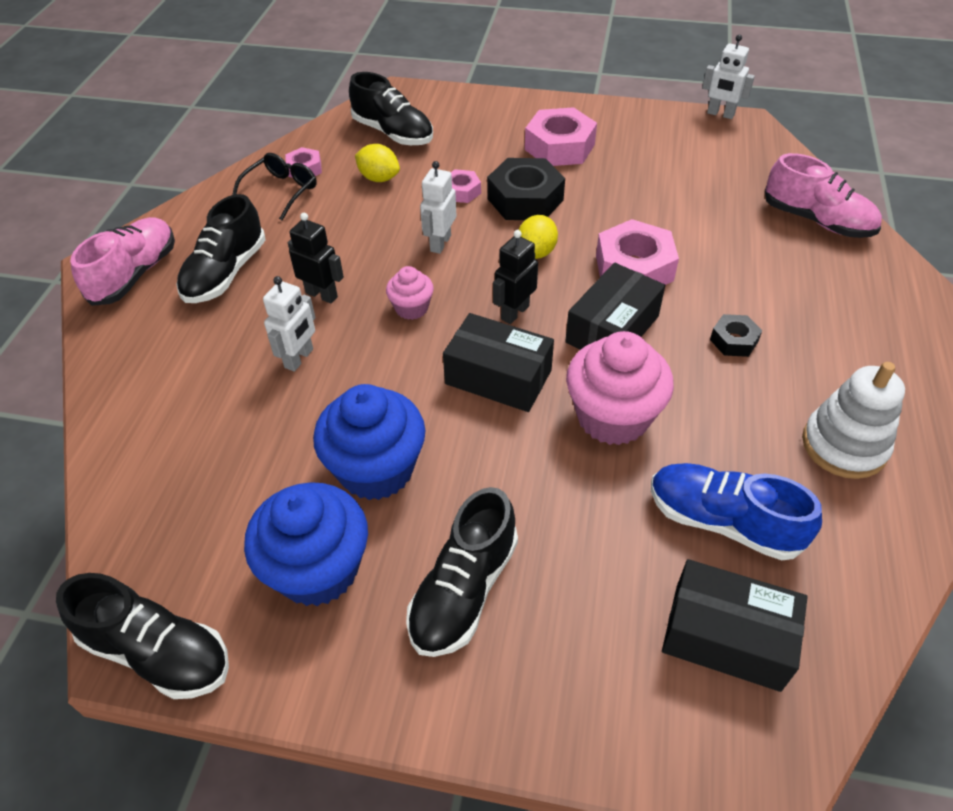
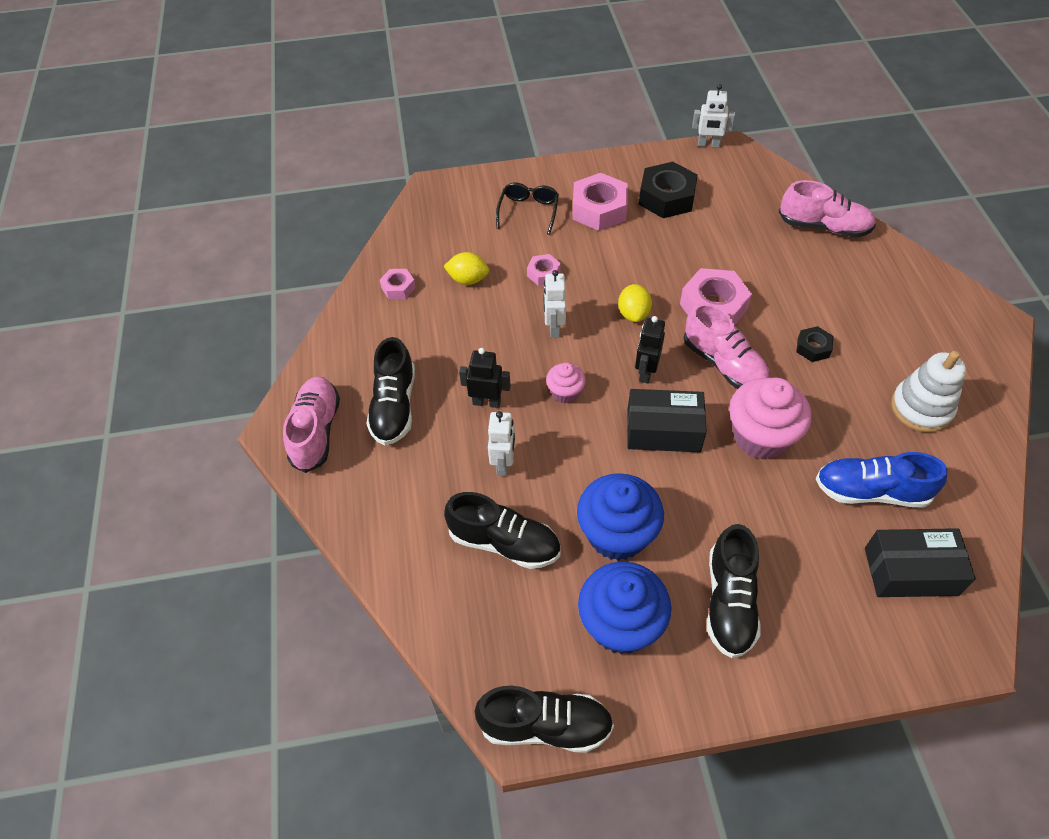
camera: 20 degrees left, 5 degrees up
black glasses [232,153,317,221] -> black glasses moved to [496,183,559,235]
black shoe [349,72,433,145] -> black shoe moved to [444,492,560,569]
black nut [487,158,565,220] -> black nut moved to [639,162,698,218]
black box [565,263,665,350] -> pink shoe [684,303,770,389]

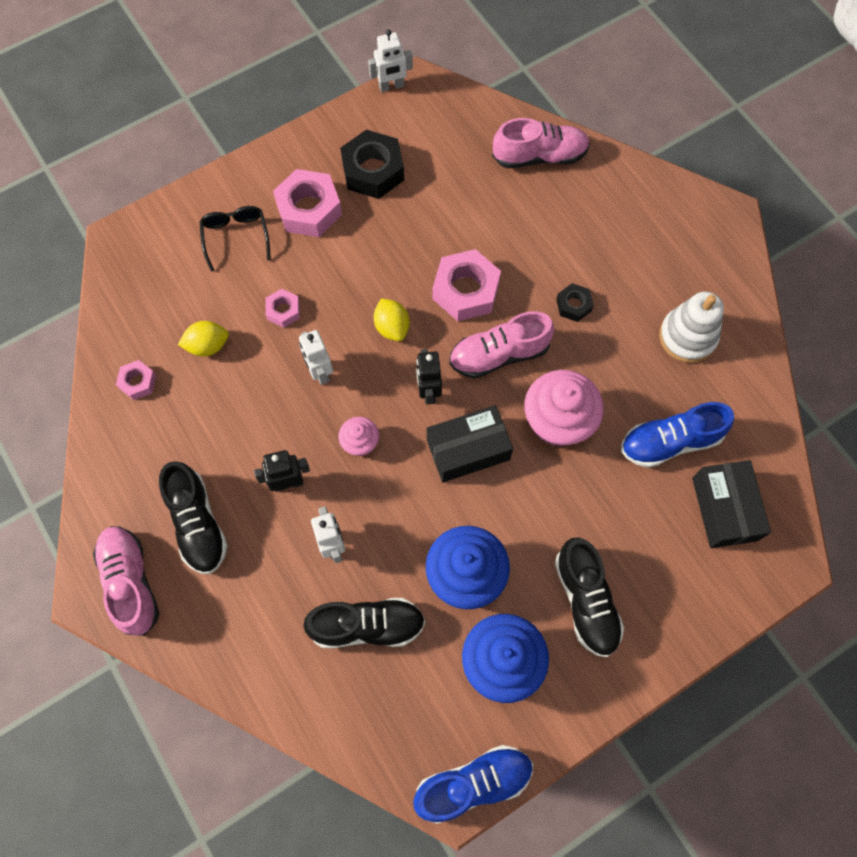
camera: 25 degrees left, 15 degrees up
black shoe [475,685,614,753] -> blue shoe [413,745,533,824]
pink shoe [684,303,770,389] -> pink shoe turned 135 degrees clockwise [449,311,554,379]
black box [865,528,976,597] -> black box turned 75 degrees counterclockwise [692,460,771,548]

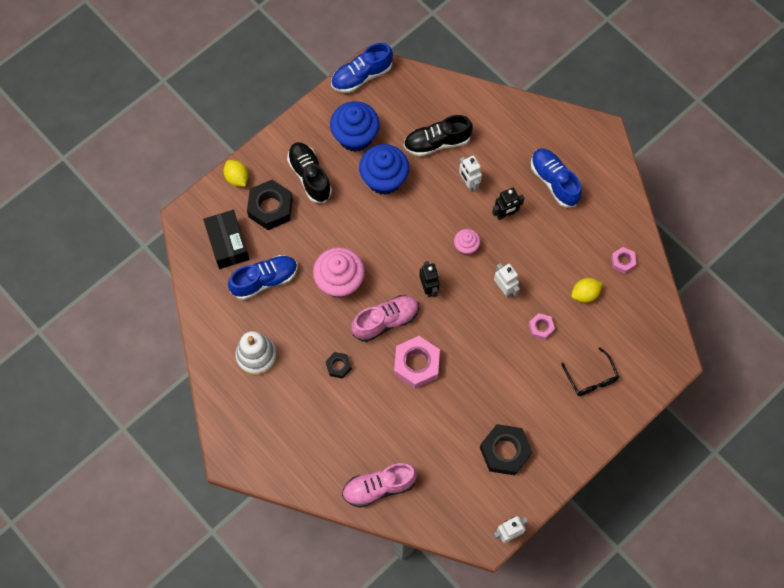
camera: 170 degrees right, 0 degrees up
pink shoe [93,526,159,636] -> none
black shoe [159,461,228,574] -> blue shoe [531,148,582,208]
pink nut [273,169,342,237] -> none
yellow lemon [374,298,410,341] -> yellow lemon moved to [223,160,248,187]
black box [427,405,513,483] -> none
none -> black nut [247,180,293,230]

